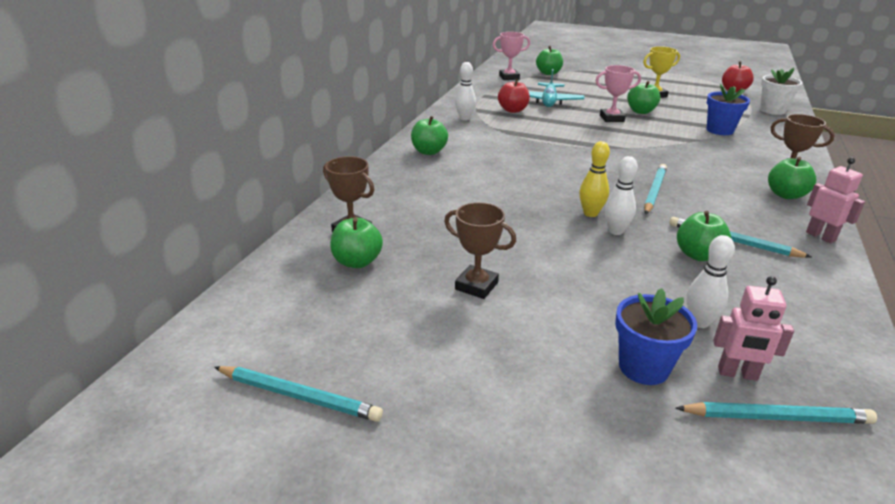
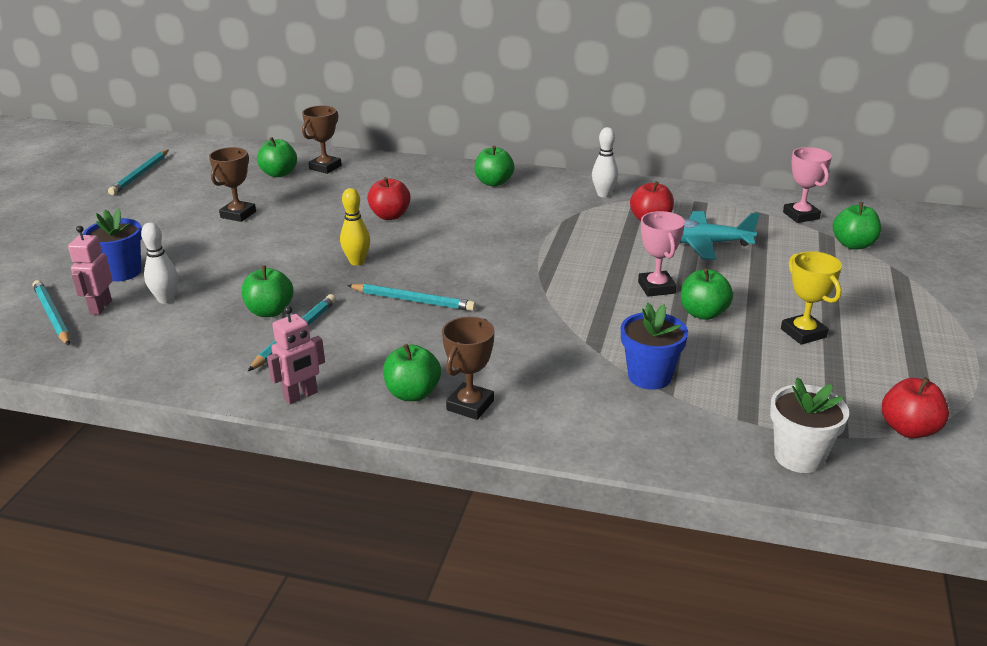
camera: 85 degrees right, 0 degrees up
white bowling pin [604,156,638,235] -> none
turquoise pencil [675,402,877,424] -> turquoise pencil turned 150 degrees clockwise [33,280,70,345]
none -> red apple [367,177,411,220]

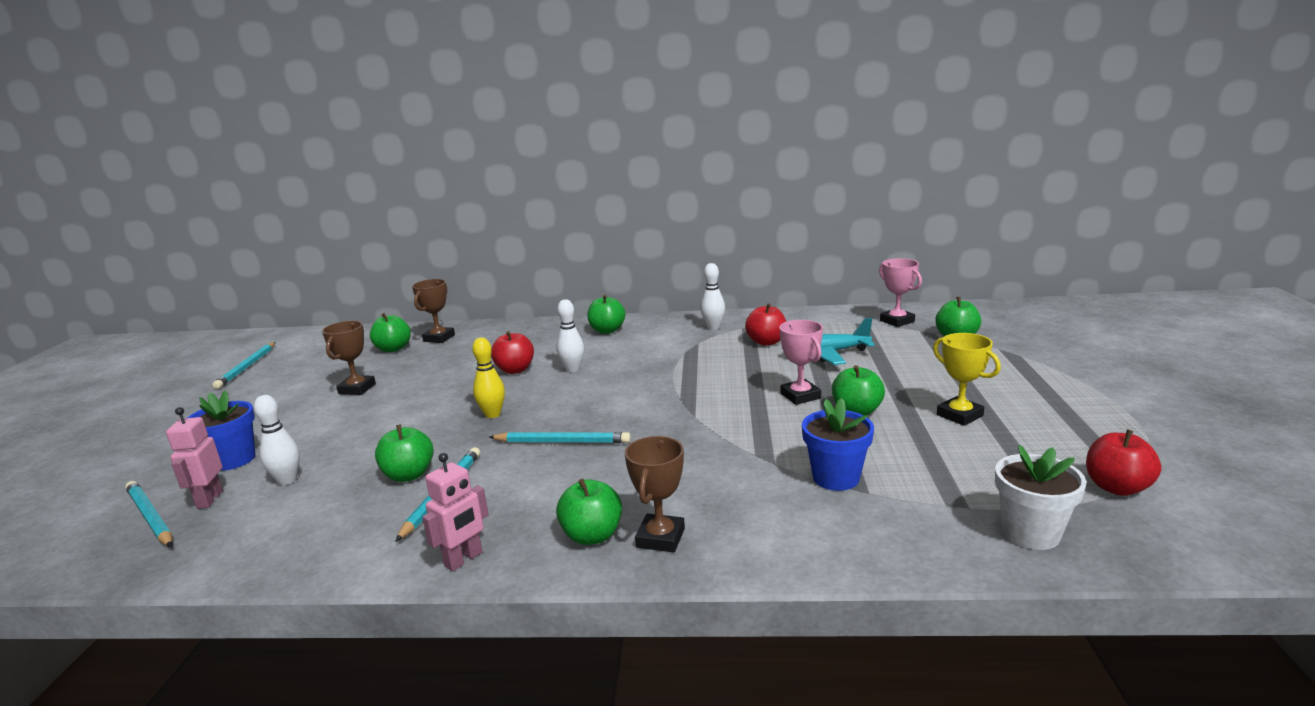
camera: 10 degrees left, 10 degrees down
none -> white bowling pin [556,299,584,372]

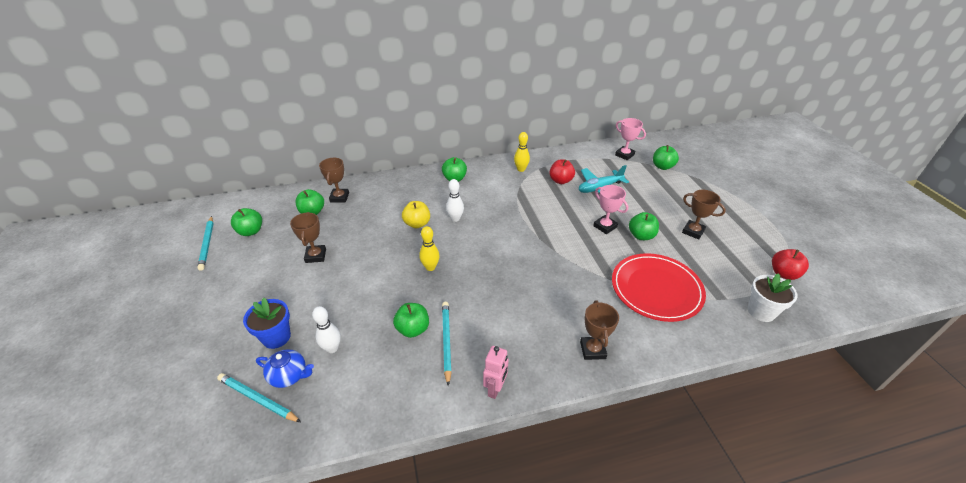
camera: 20 degrees left, 20 degrees up
pink robot [166,407,223,509] -> blue teapot [256,349,314,388]
turquoise pencil [489,432,631,443] -> none
red apple [491,331,534,374] -> yellow apple [402,201,430,228]
green apple [556,479,622,545] -> green apple moved to [231,208,262,236]
white bowling pin [700,263,725,330] -> yellow bowling pin [514,132,530,172]
blue flower pot [802,398,874,491] -> red plate [612,253,706,322]
yellow trophy [933,333,1001,426] -> brown trophy [682,190,726,240]

